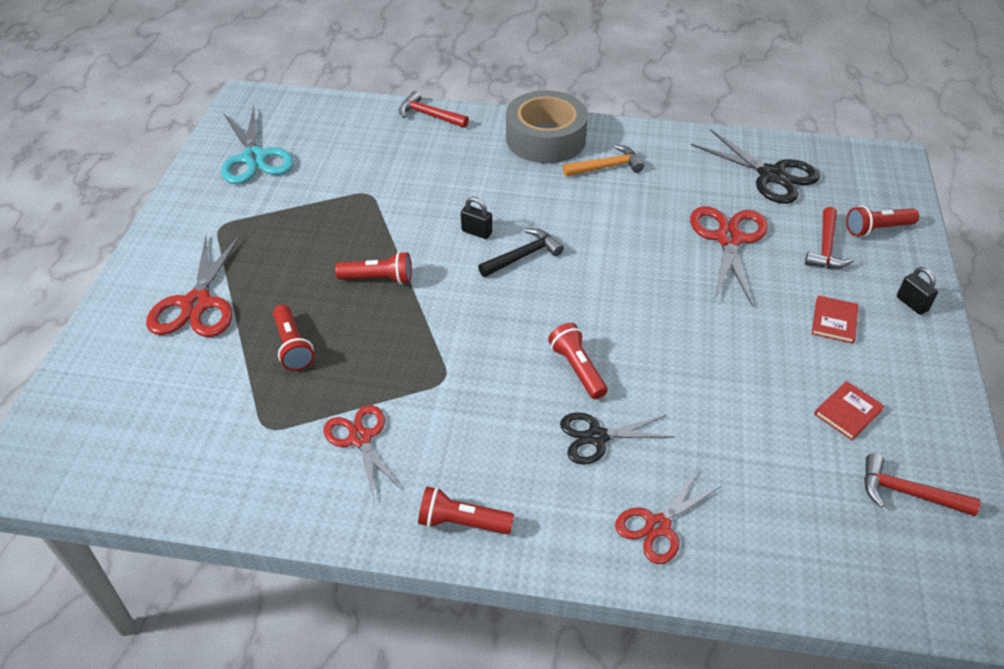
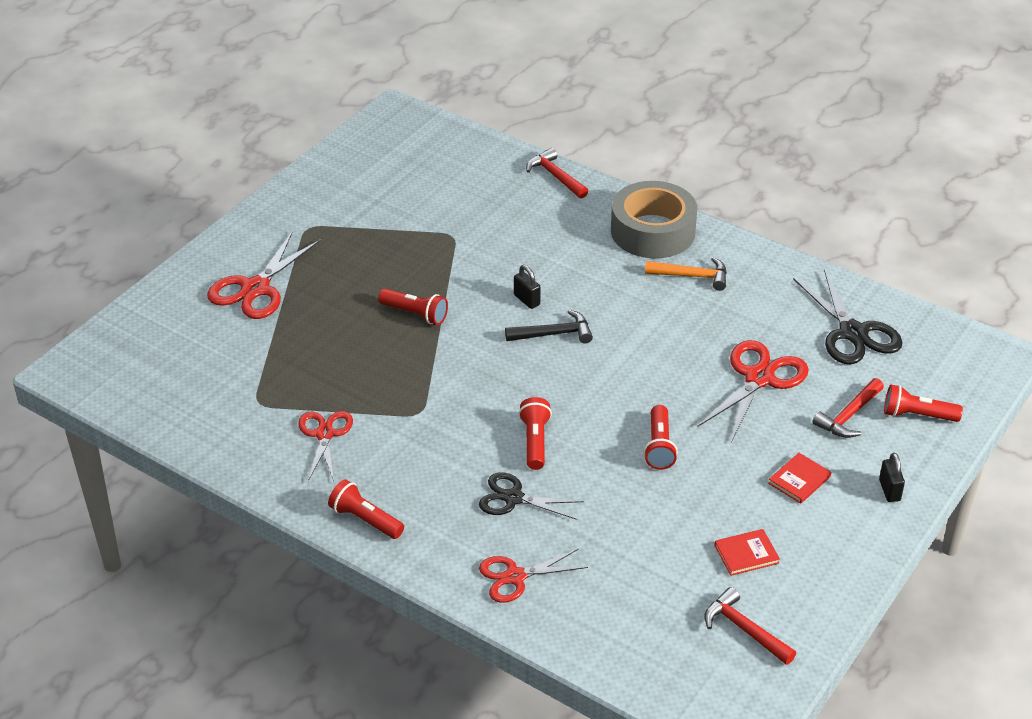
camera: 25 degrees right, 5 degrees down
turquoise scissors [221,106,294,184] -> none
red flashlight [273,305,314,371] -> red flashlight moved to [644,405,678,470]

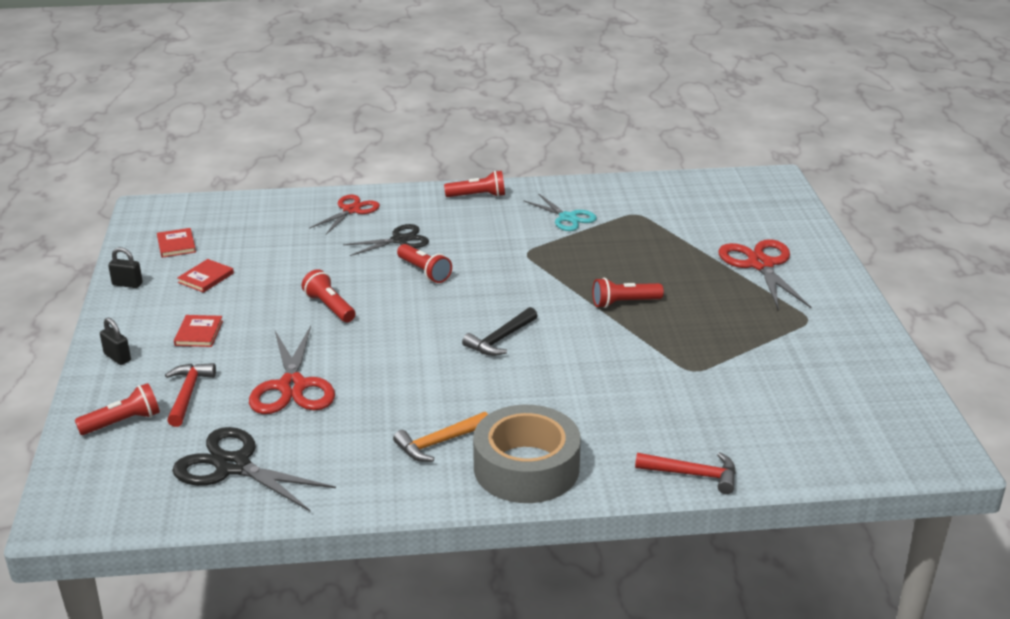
camera: 140 degrees right, 10 degrees down
red scissors [298,411,353,481] -> turquoise scissors [524,193,597,231]
black padlock [514,265,541,309] -> black padlock moved to [108,247,143,288]
red hammer [704,587,796,665] -> red book [157,228,196,258]

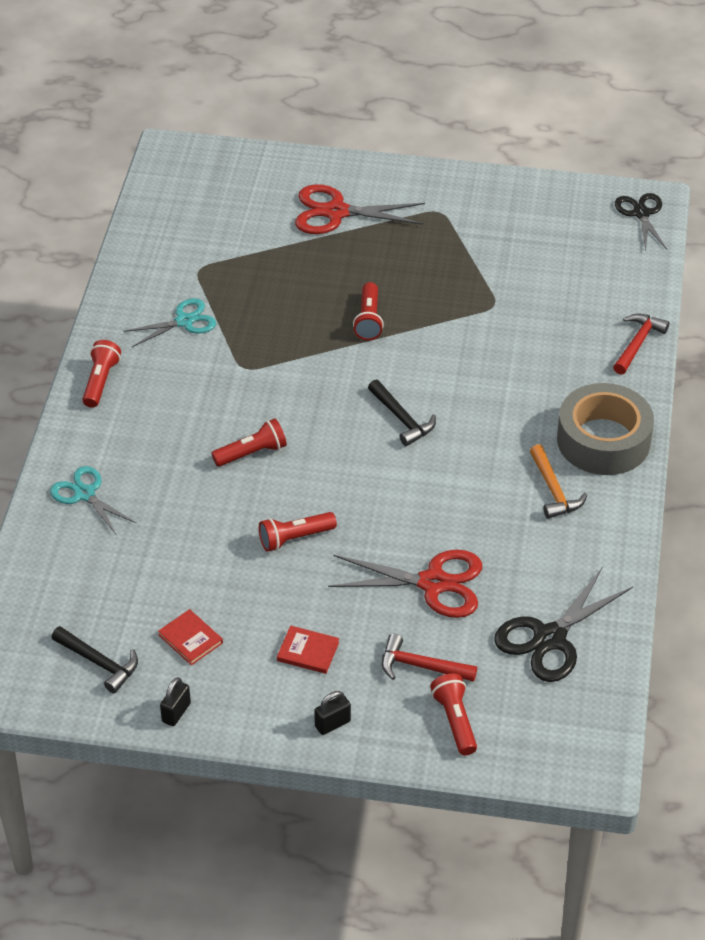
camera: 75 degrees left, 15 degrees up
red book [157,228,196,258] -> black hammer [51,626,138,693]
red scissors [309,195,380,234] -> turquoise scissors [50,466,136,534]
black scissors [343,224,429,256] -> black scissors moved to [615,193,667,250]

